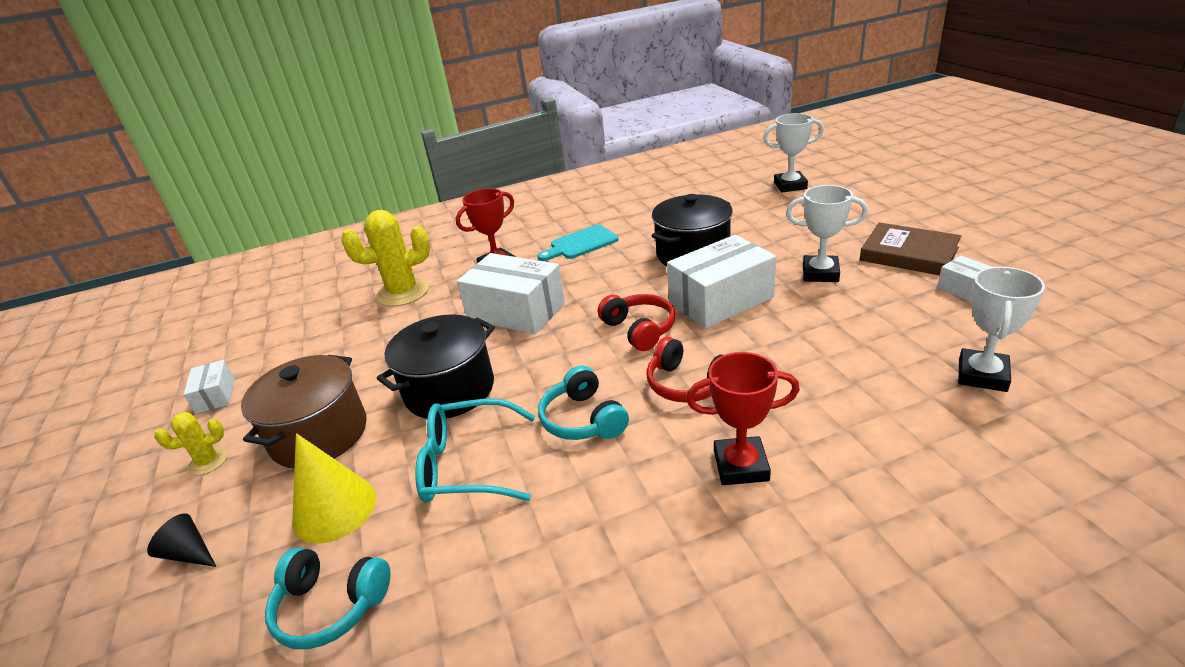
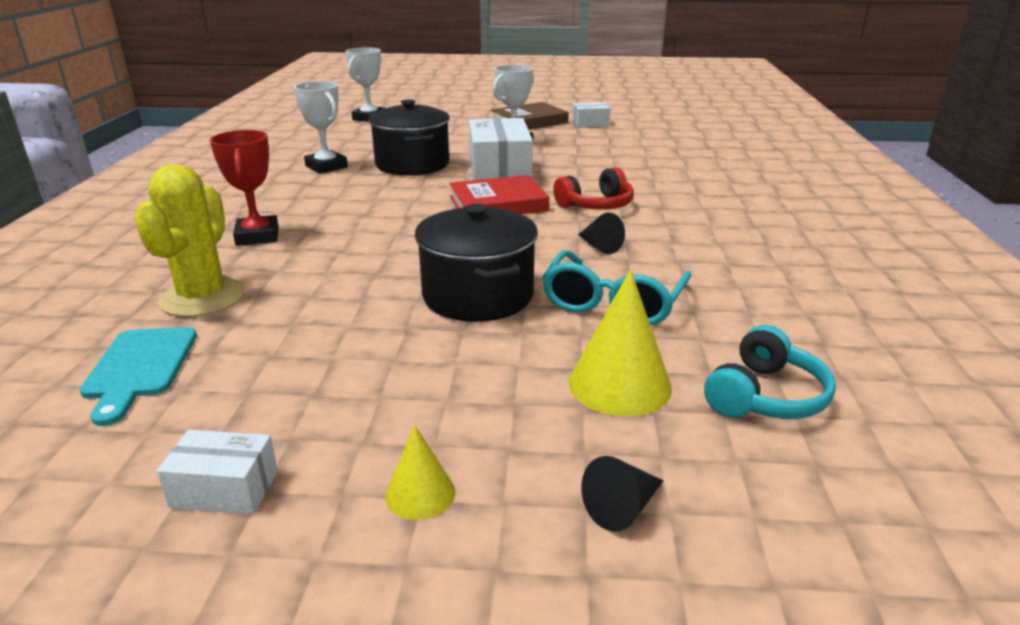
camera: 70 degrees left, 5 degrees down
yellow cactus [154,412,228,475] -> yellow cone [385,425,455,520]
brown pot [241,355,367,468] -> none
white box [457,253,565,334] -> none
turquoise cutting board [537,225,619,261] -> turquoise cutting board moved to [79,327,197,426]
turquoise headphones [538,366,629,440] -> black cone [578,213,625,254]
red headphones [598,294,675,351] -> red book [449,175,549,214]
red trophy [686,352,800,485] -> none
white trophy [958,267,1045,392] -> white trophy moved to [294,81,348,174]

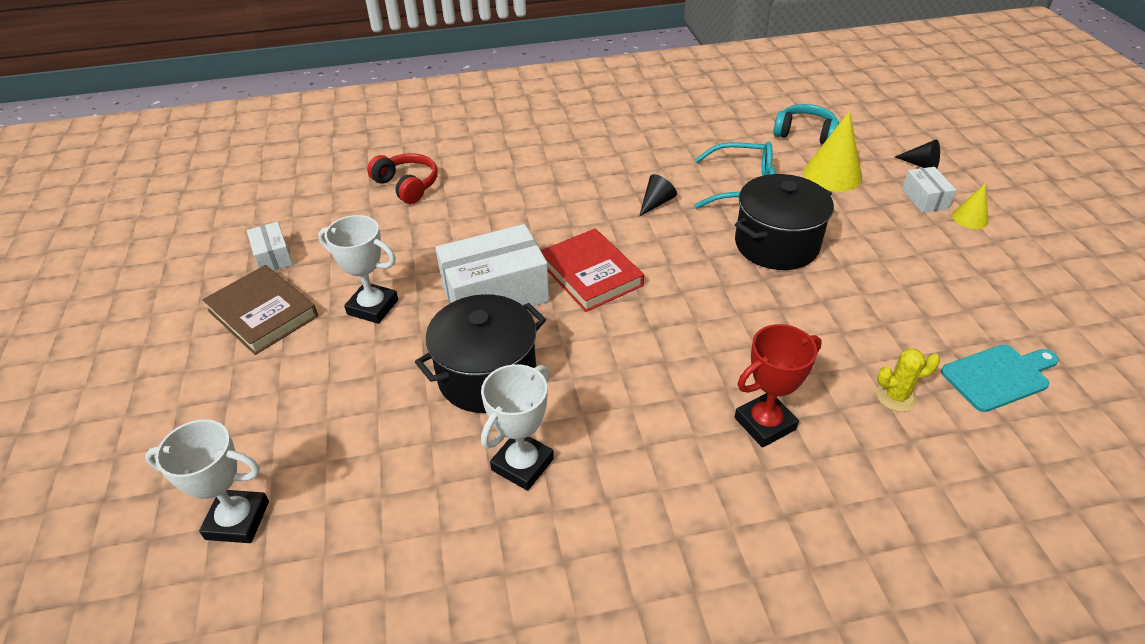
camera: 105 degrees left, 15 degrees up
yellow cactus [134,164,245,317] -> yellow cactus [876,348,940,412], size x0.52
white box [157,430,278,514] -> white box moved to [902,167,956,213]
red headphones [553,167,634,210] -> red headphones moved to [367,153,437,204]

